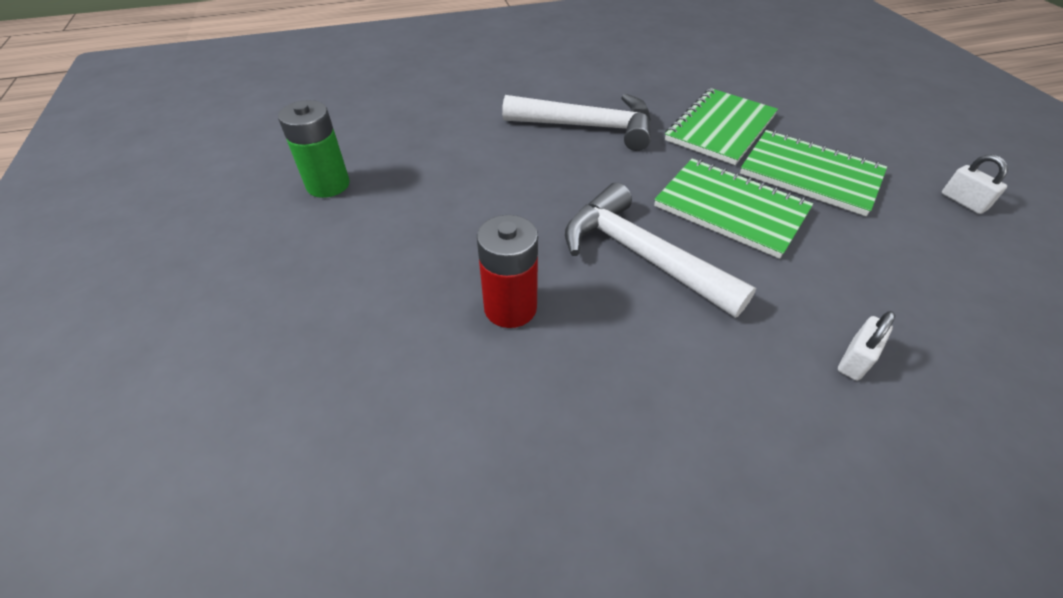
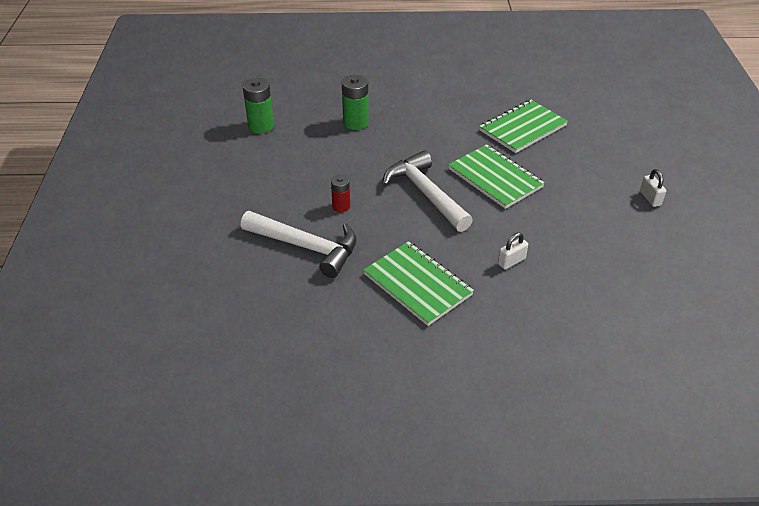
camera: 15 degrees right, 5 degrees down
red battery [477,215,538,328] -> red battery [331,175,350,212], size x0.62
white hammer [502,94,651,151] -> white hammer moved to [241,211,357,278]
green notebook [740,130,887,216] -> green notebook moved to [363,241,474,326]
none -> green battery [342,75,369,130]

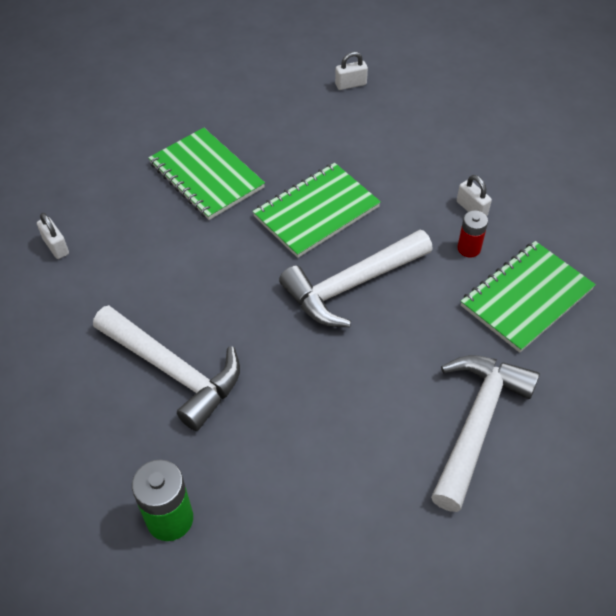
camera: 90 degrees left, 10 degrees up
red battery [331,175,350,212] -> red battery moved to [457,211,488,257]
green battery [342,75,369,130] -> white hammer [93,305,240,431]
none -> white padlock [37,213,69,259]

